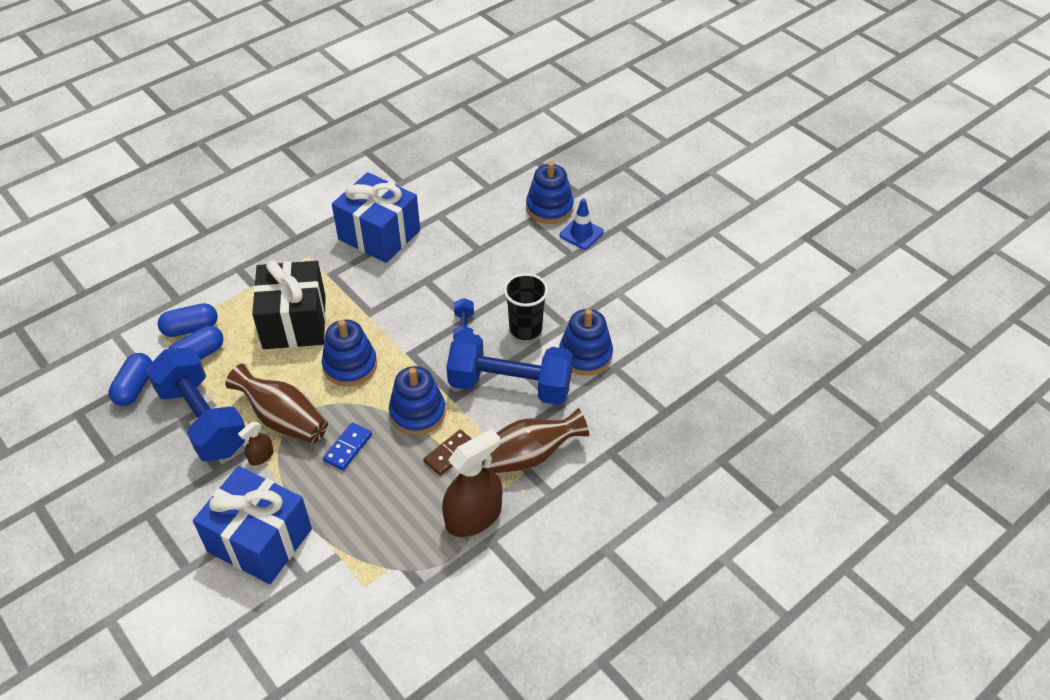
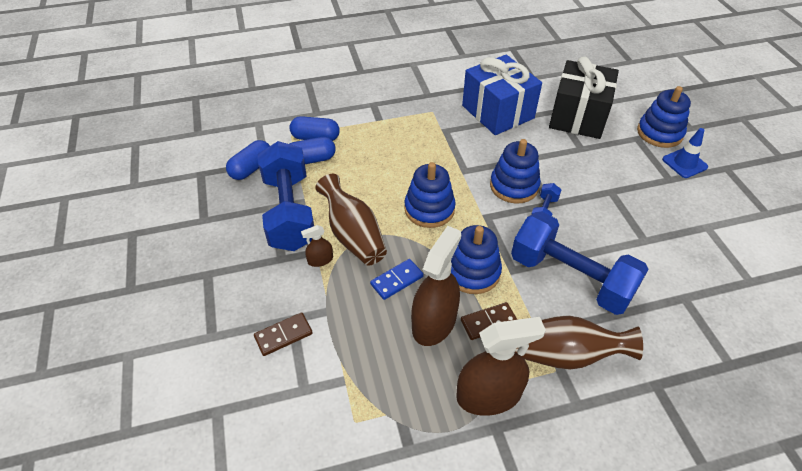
camera: 25 degrees right, 0 degrees up
blue gift [193,466,312,584] -> brown domino [254,312,313,356]
black gift [252,260,326,349] -> black gift moved to [549,56,619,139]
black cup [503,273,548,340] -> none
blue stacking toy [559,309,613,375] -> blue stacking toy moved to [490,139,541,204]
none -> brown spray bottle [411,226,461,346]

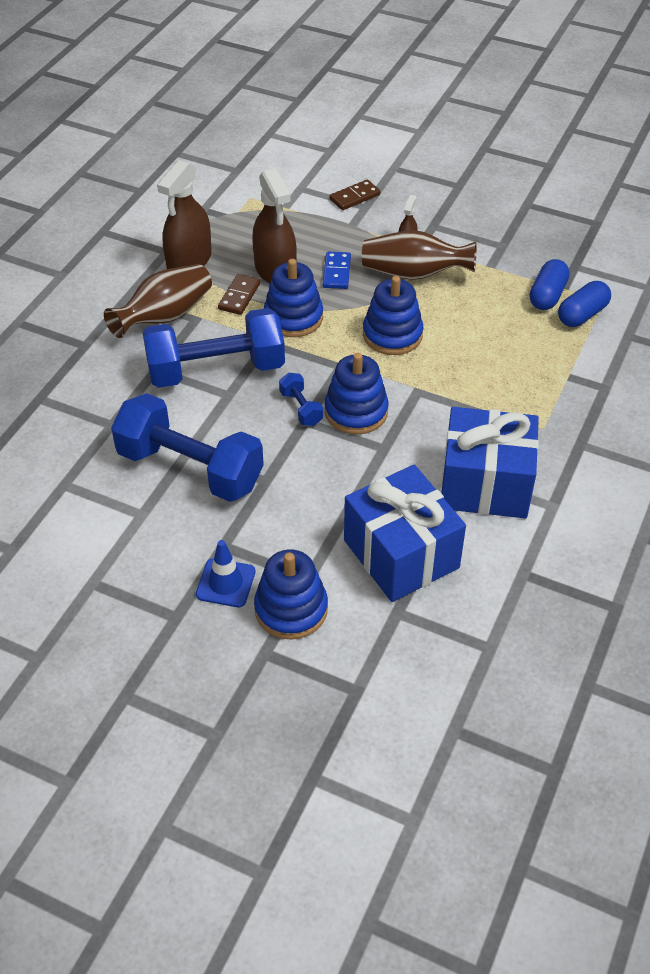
camera: 130 degrees right, 0 degrees up
blue capsule [226,140,270,180] -> none
brown domino [254,312,313,356] -> brown domino turned 45 degrees clockwise [329,179,381,210]
blue dumbbell [258,141,314,251] -> blue dumbbell moved to [111,393,264,502]
black gift [549,56,619,139] -> blue gift [344,465,466,602]

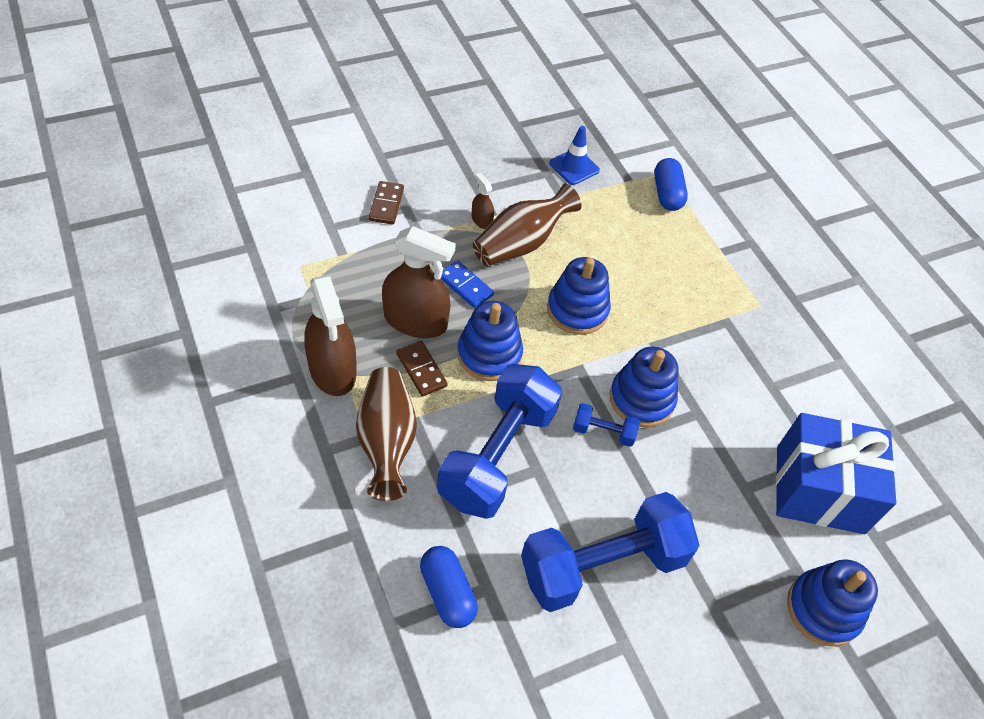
camera: 55 degrees left, 5 degrees up
blue traffic cone [196,540,255,607] -> blue traffic cone moved to [549,126,600,185]
blue gift [441,407,539,518] -> none
blue capsule [530,259,570,310] -> blue capsule moved to [420,546,478,628]

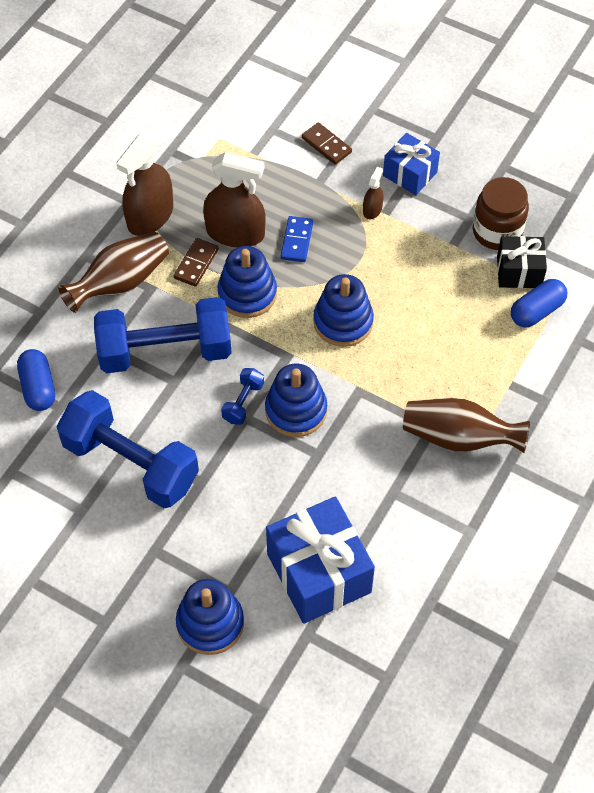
camera: 60 degrees right, 5 degrees up
brown domino [369,181,404,224] -> brown domino turned 75 degrees clockwise [302,122,352,165]
brown spray bottle [382,226,456,338] -> brown spray bottle turned 60 degrees counterclockwise [203,152,266,248]
blue capsule [420,546,478,628] -> blue capsule turned 45 degrees counterclockwise [17,349,55,411]
brown vase [473,184,582,266] -> brown vase moved to [403,398,530,453]
blue traffic cone [549,126,600,185] -> brown jar [473,177,529,250]
blue dumbbell [573,403,640,447] -> blue dumbbell turned 45 degrees clockwise [221,368,264,425]
none -> blue gift [383,133,440,195]
none -> black gift [497,236,547,288]

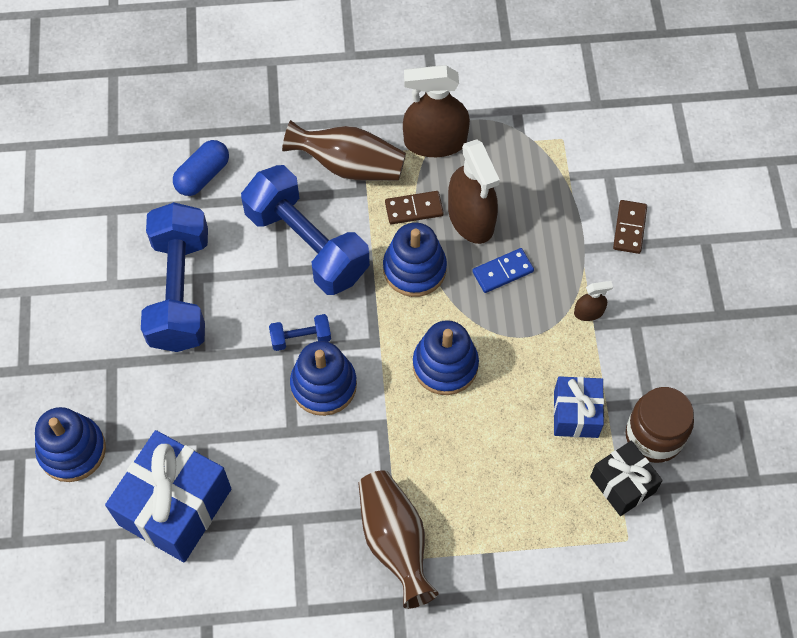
camera: 55 degrees right, 5 degrees up
blue gift [383,133,440,195] -> blue gift moved to [553,376,604,438]
blue capsule [511,279,567,327] -> none

